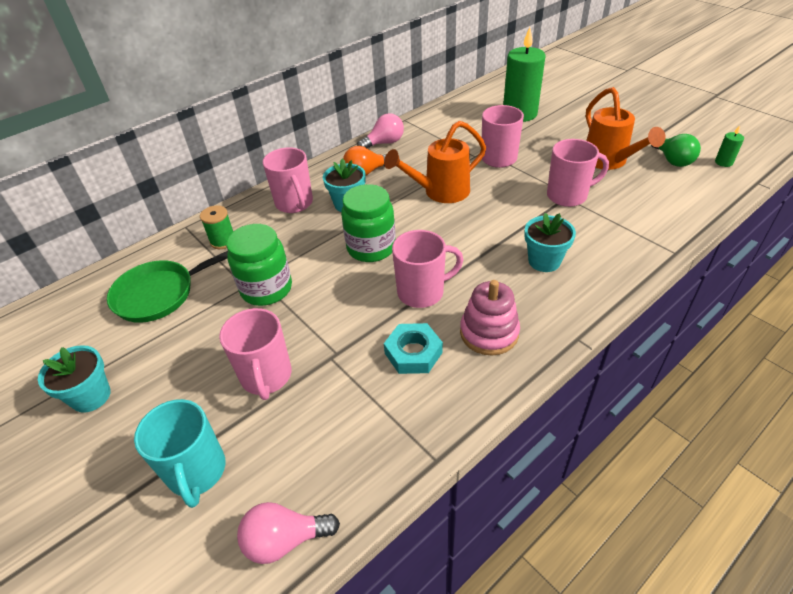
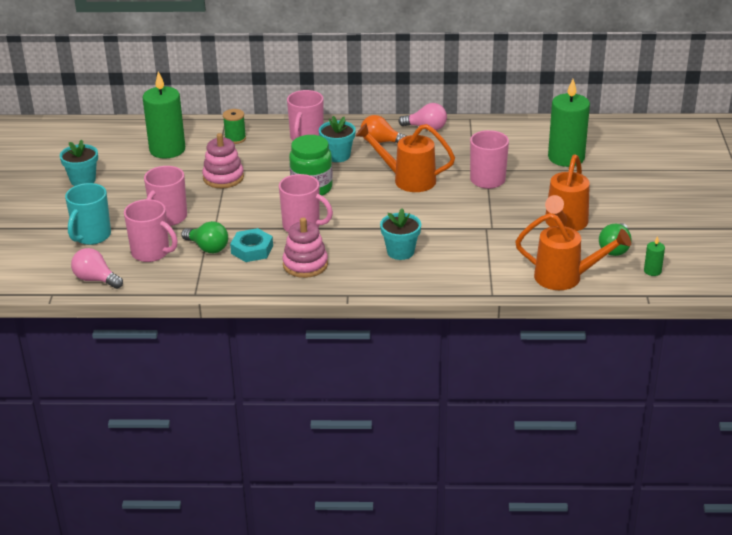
camera: 40 degrees right, 10 degrees down
green pan [107,251,228,323] -> green candle [143,71,185,159]
green jar [226,224,292,306] -> pink stacking toy [202,133,244,188]
pink mug [547,139,609,207] -> pink mug moved to [124,199,178,262]
none -> green light bulb [181,221,228,253]
none -> orange watering can [515,213,631,290]

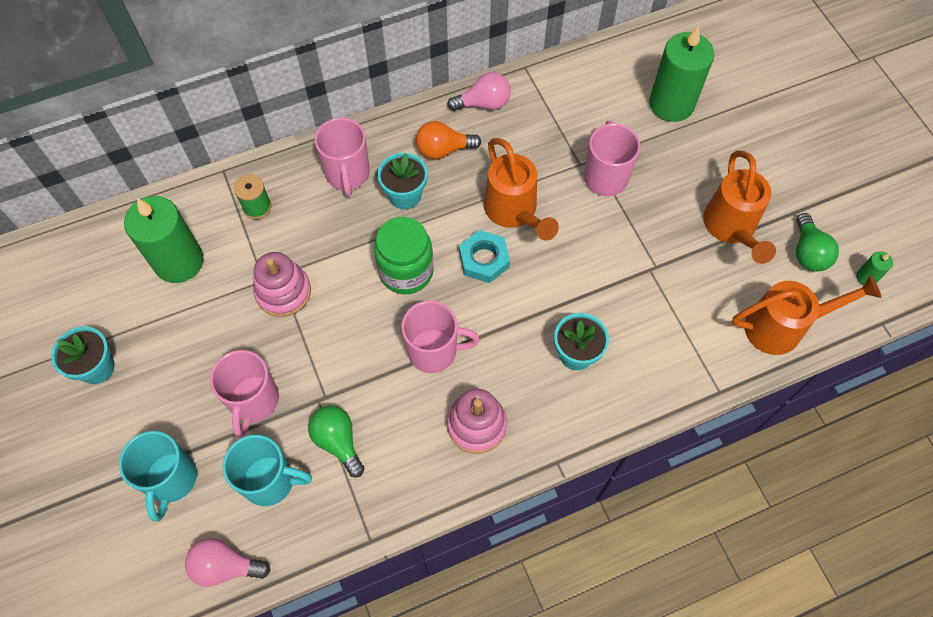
camera: 25 degrees left, 30 degrees up
pink mug [124,199,178,262] -> turquoise mug [223,435,312,506]
green light bulb [181,221,228,253] -> green light bulb turned 135 degrees counterclockwise [308,406,365,477]
turquoise nut [230,228,273,262] -> turquoise nut moved to [459,230,510,283]
orange watering can [355,123,455,192] -> orange watering can turned 105 degrees counterclockwise [484,138,559,241]

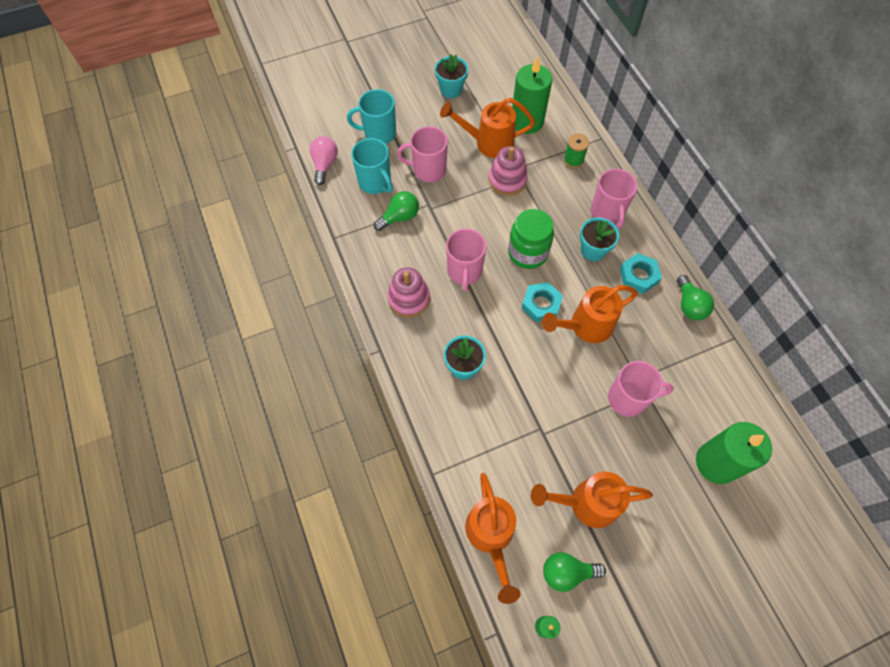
camera: 90 degrees right, 0 degrees up
turquoise mug [223,435,312,506] -> turquoise mug turned 45 degrees counterclockwise [351,138,393,194]
pink mug [315,118,370,196] -> pink mug turned 90 degrees counterclockwise [591,169,637,229]
orange light bulb [416,121,481,159] -> turquoise nut [620,253,662,294]
pink light bulb [447,72,511,111] -> green light bulb [677,275,714,320]
none -> orange watering can [440,98,535,158]

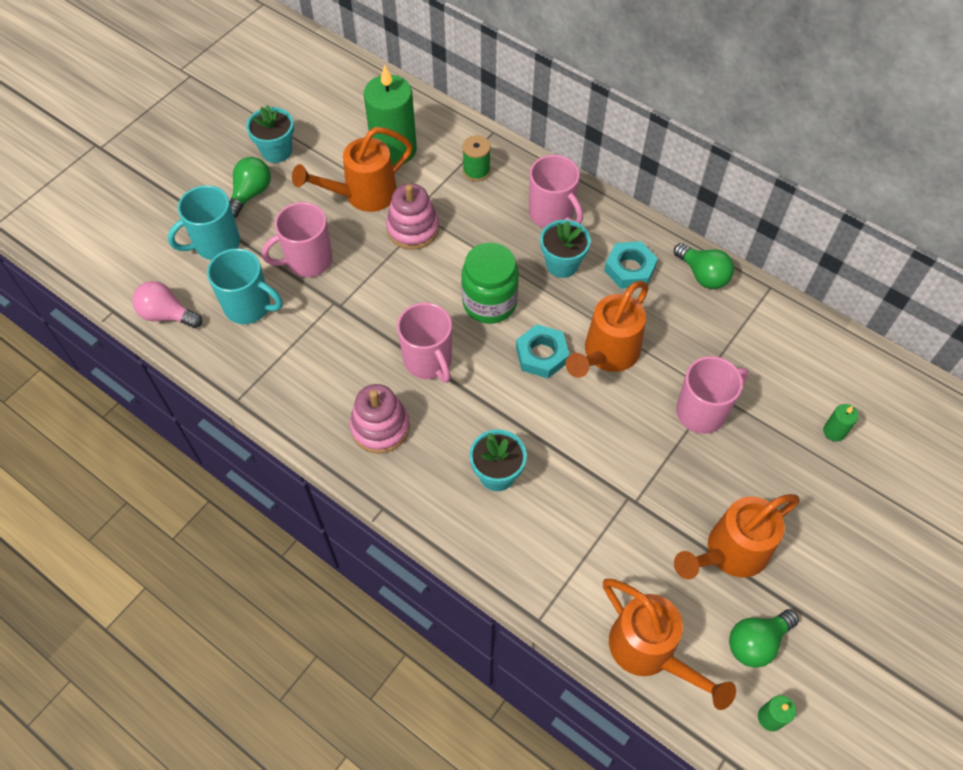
camera: 30 degrees left, 5 degrees down
pink light bulb [309,136,338,185] -> pink light bulb turned 45 degrees counterclockwise [132,281,202,328]
green light bulb [374,191,419,231] -> green light bulb moved to [230,157,271,218]
green candle [696,422,772,484] -> green candle [823,404,859,442], size x0.42

